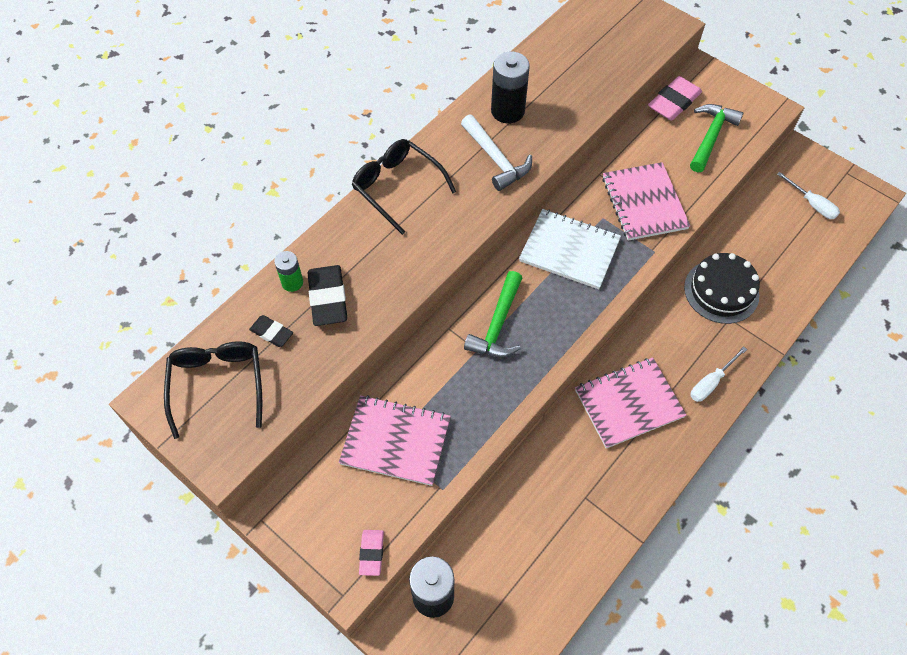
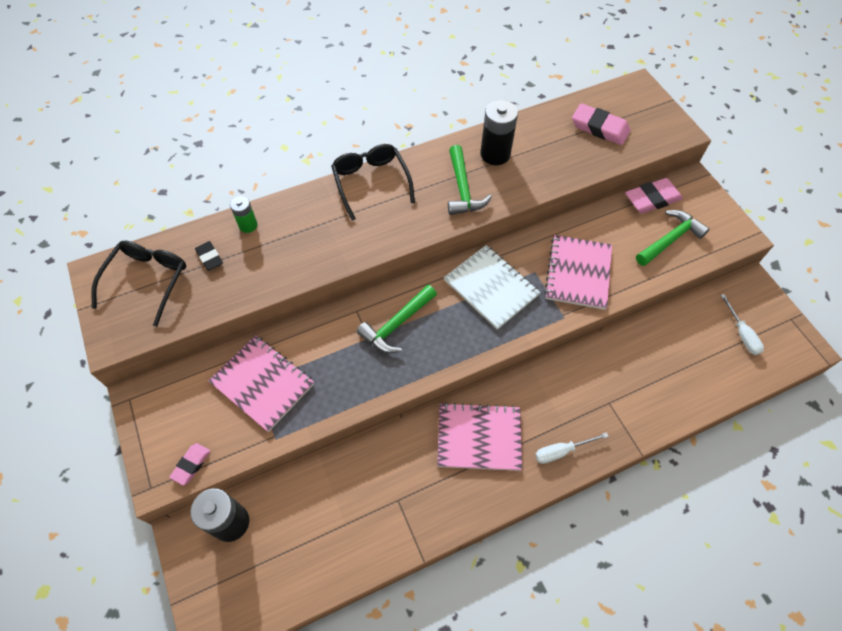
camera: 25 degrees right, 0 degrees up
black eraser [308,265,347,326] -> none
white hammer [461,114,532,191] -> green hammer [448,145,492,215]
black cake [684,253,760,324] -> none
none -> pink eraser [572,103,631,145]

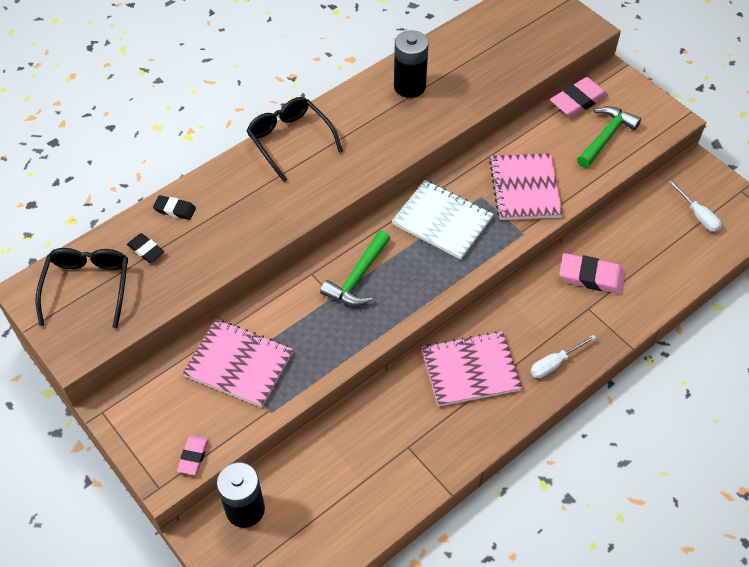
camera: 15 degrees left, 5 degrees down
green battery [230,196,258,233] -> black eraser [153,195,196,220]
green hammer [448,145,492,215] -> none
pink eraser [572,103,631,145] -> pink eraser moved to [559,253,625,294]

